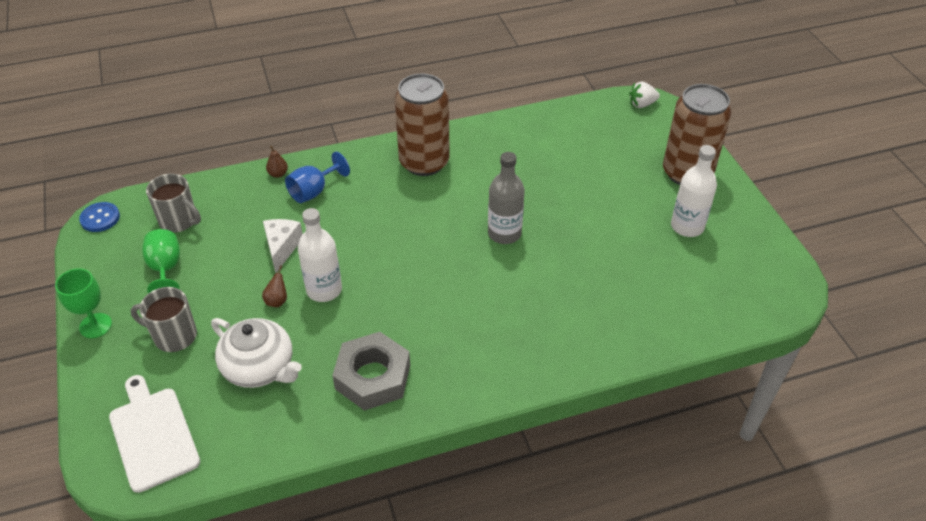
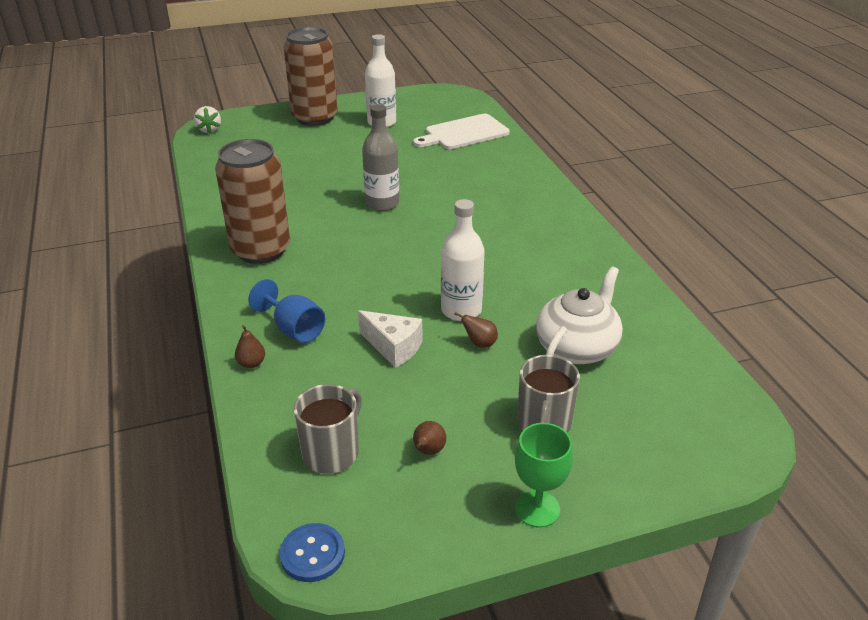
camera: 90 degrees left, 10 degrees down
white cutting board [109,375,200,493] -> white cutting board moved to [413,114,510,149]
green goblet [142,229,180,293] -> brown pear [413,421,446,455]
white cheese [263,219,303,273] -> white cheese turned 150 degrees counterclockwise [358,310,423,368]
grey nut [332,332,410,411] -> none

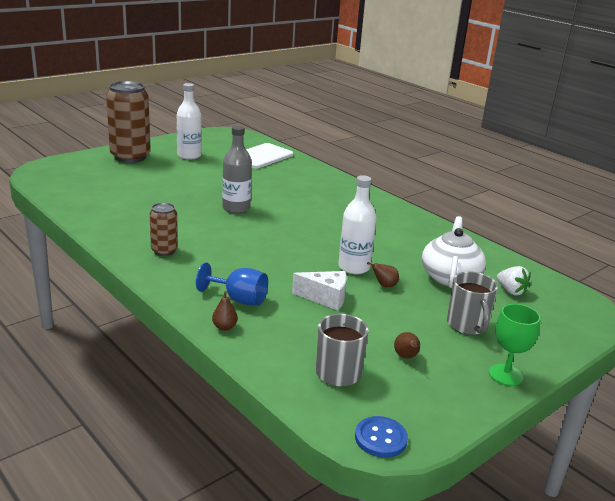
camera: 25 degrees left, 10 degrees down
white strawberry [194,106,221,133] -> white strawberry moved to [497,266,531,296]
brown can [215,139,290,264] -> brown can [150,203,178,256], size x0.51

